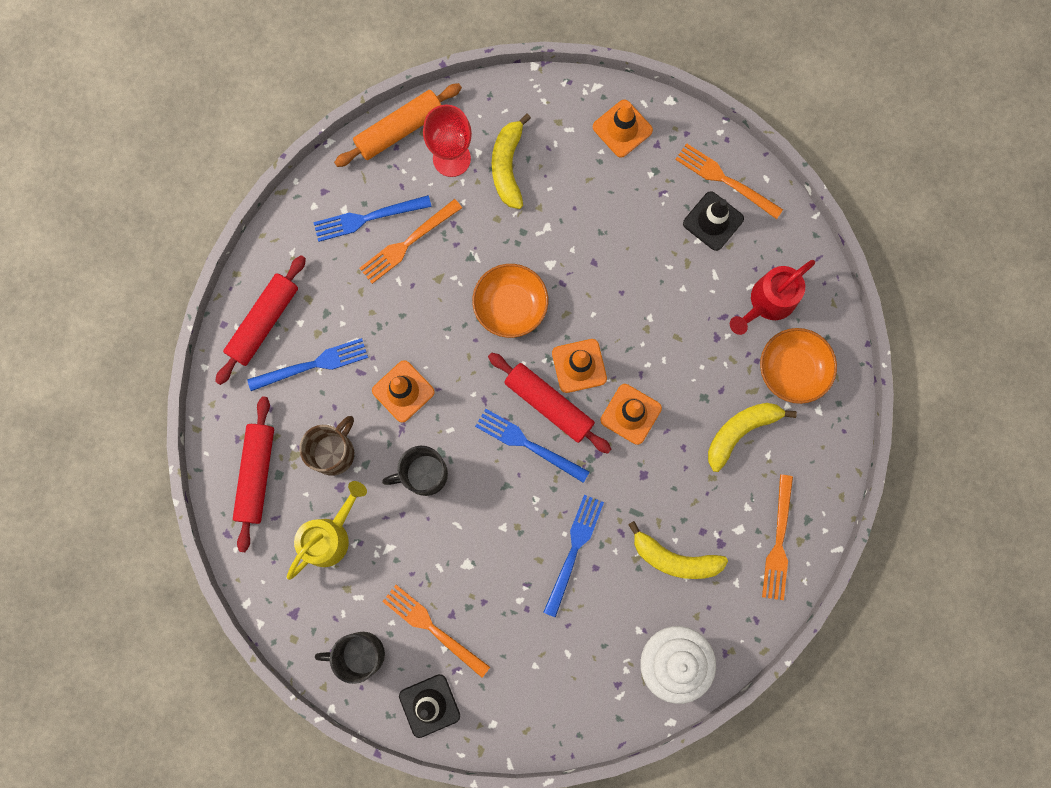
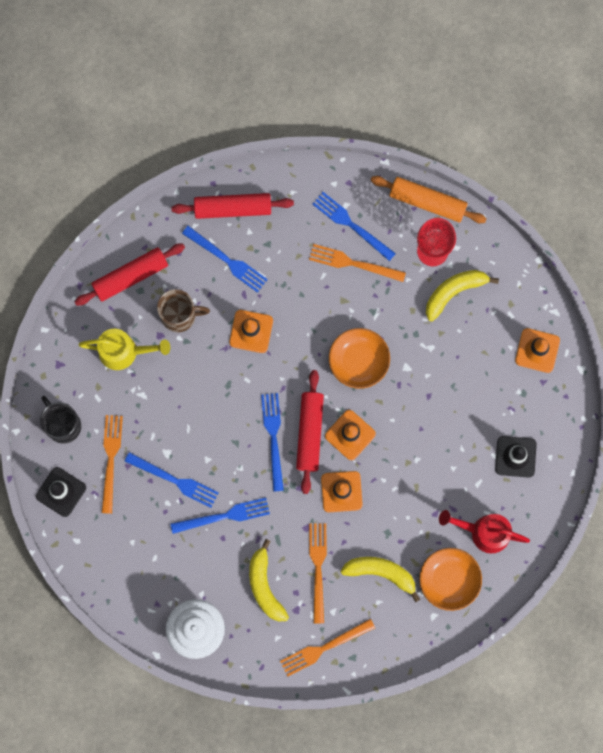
camera: 55 degrees right, 0 degrees up
black mug [382,446,448,496] -> none
orange fork [675,143,783,219] -> orange fork moved to [309,523,327,623]
none -> blue fork [125,452,219,508]

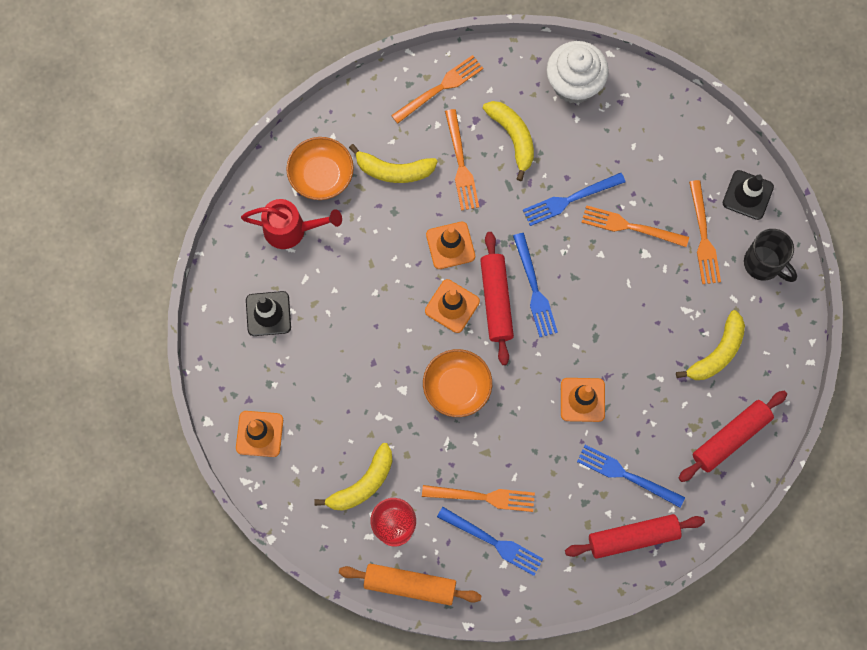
camera: 170 degrees right, 5 degrees down
yellow watering can [79,329,170,370] -> yellow banana [676,310,745,380]
blue fork [125,452,219,508] -> orange fork [581,205,689,247]
brown mug [157,289,210,332] -> none

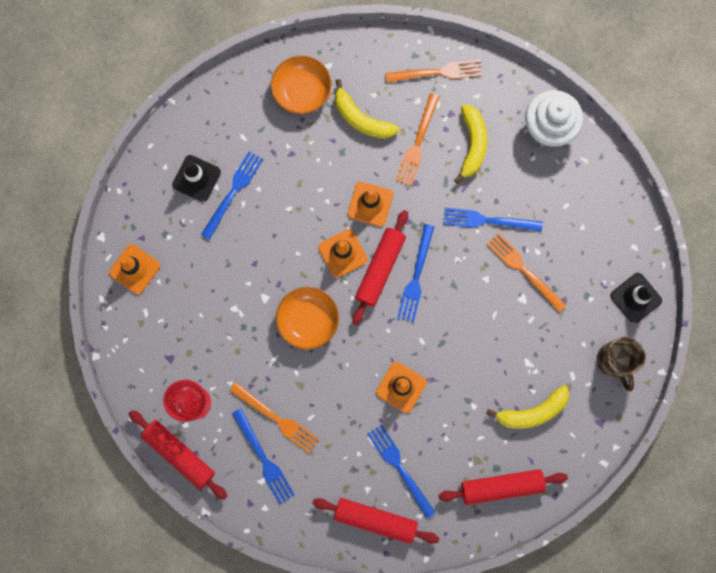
camera: 30 degrees right, 5 degrees up
red watering can [241,199,342,249] -> none
yellow banana [314,443,392,511] -> none
orange rolling pin [339,564,481,605] -> red rolling pin [129,410,227,500]
orange fork [689,180,721,284] -> none
black mug [744,229,797,282] -> brown mug [597,337,646,392]
none -> blue fork [201,151,263,240]

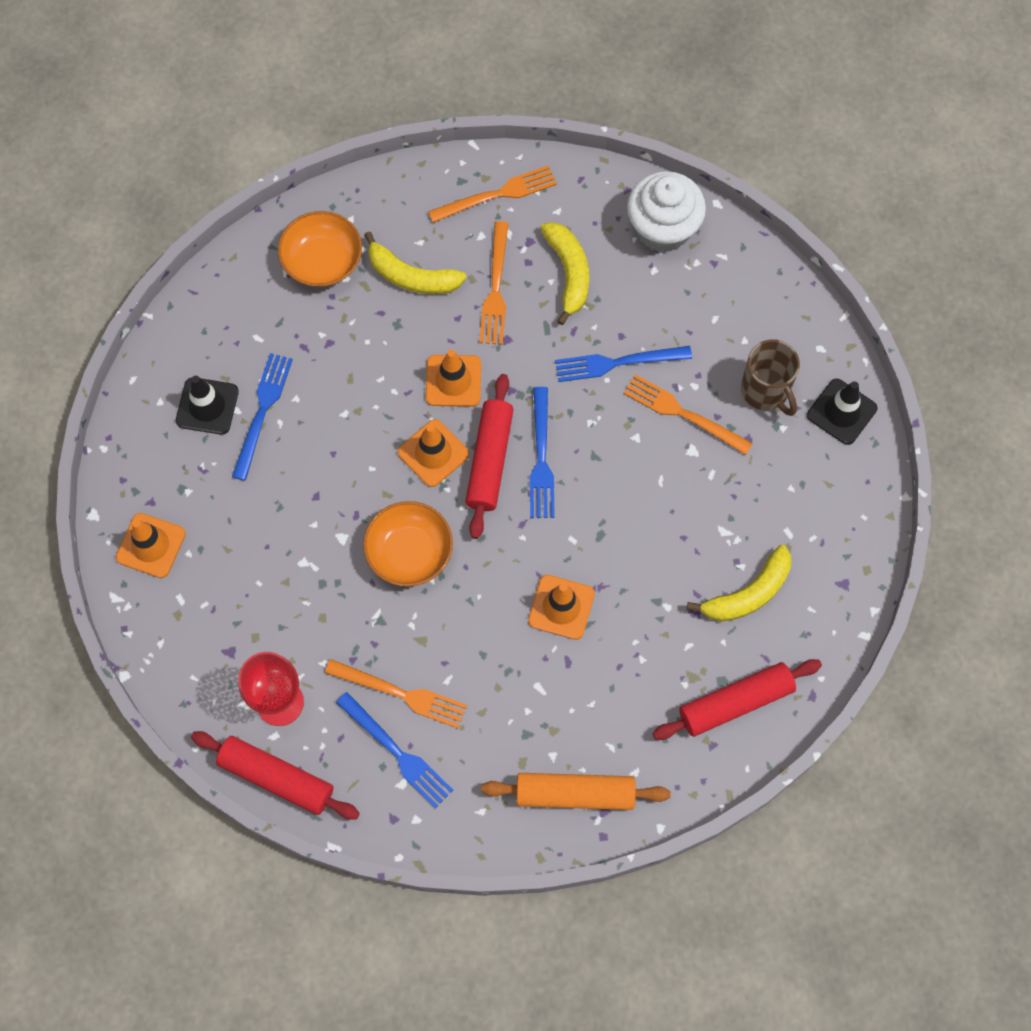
camera: 15 degrees left, 10 degrees down
red rolling pin [312,498,439,544] -> orange rolling pin [481,773,670,810]
blue fork [367,424,436,518] -> none
brown mug [597,337,646,392] -> brown mug moved to [741,339,800,416]

